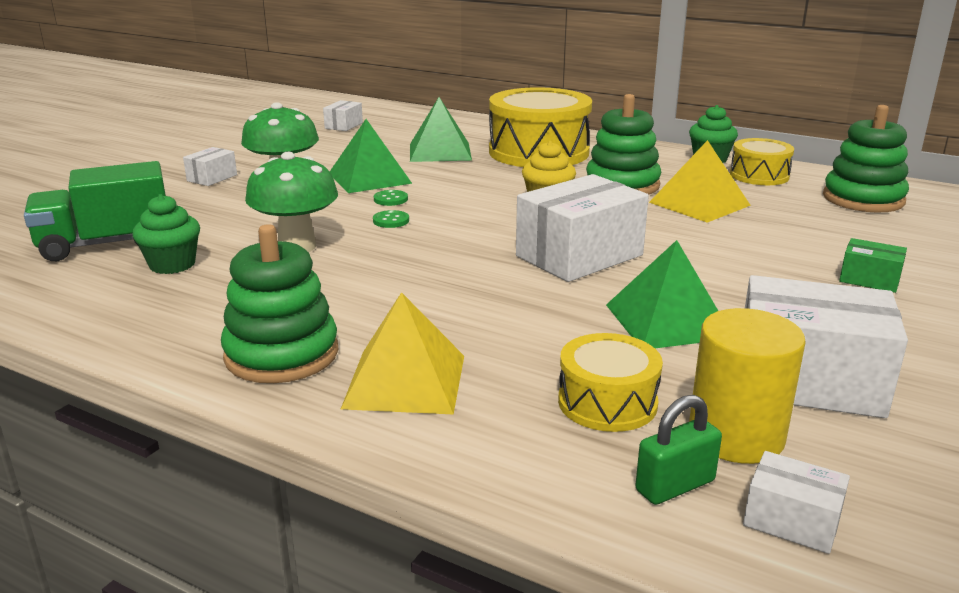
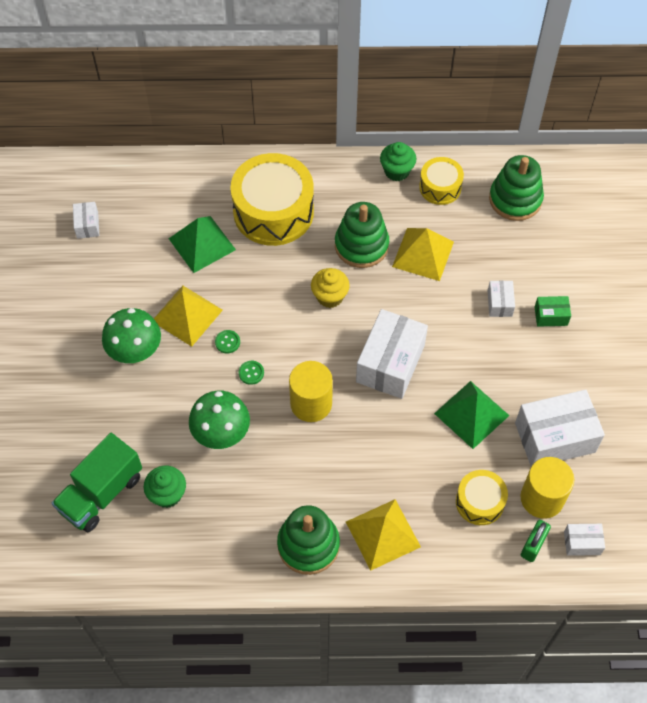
camera: 30 degrees left, 35 degrees up
white box [183,147,237,186] -> white box moved to [488,280,515,317]
green pyramid [330,119,412,193] -> yellow pyramid [154,286,223,347]
none -> yellow cylinder [289,361,333,422]

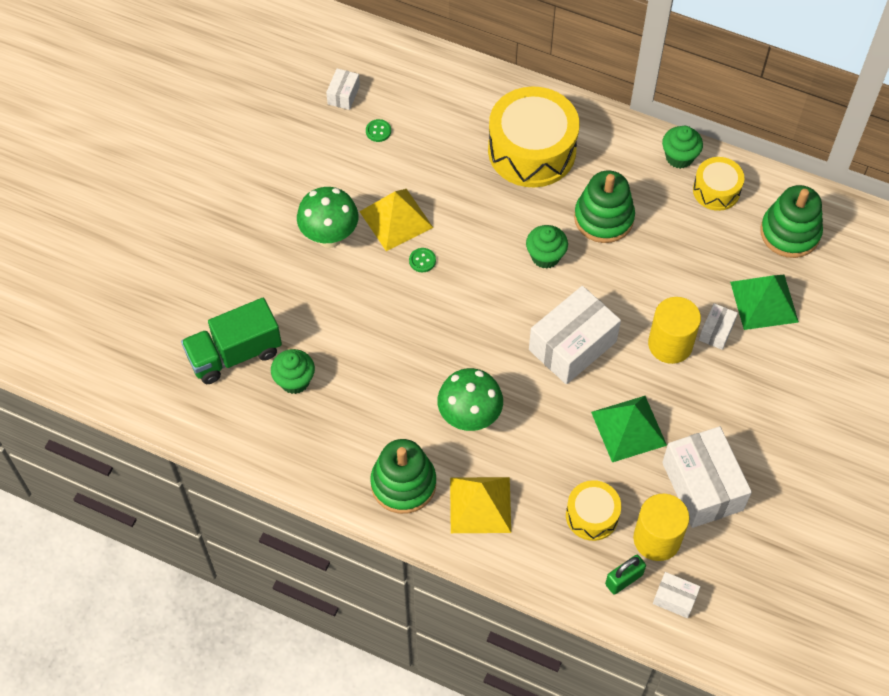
camera: 25 degrees right, 0 degrees up
green pyramid [169,216,236,273] -> green pyramid moved to [730,275,799,330]
green mushroom [189,391,250,449] -> green mushroom moved to [437,368,503,431]
green button [239,361,264,385] -> green button moved to [366,119,391,142]
yellow cylinder [289,361,333,422] -> yellow cylinder moved to [648,297,701,364]
yellow cupcake [311,268,350,308] -> green cupcake [526,225,568,269]
yellow pyramid [392,228,454,281] -> none
white box [515,390,605,466] -> white box turned 60 degrees clockwise [662,426,752,528]
green box [535,296,571,327] -> none

